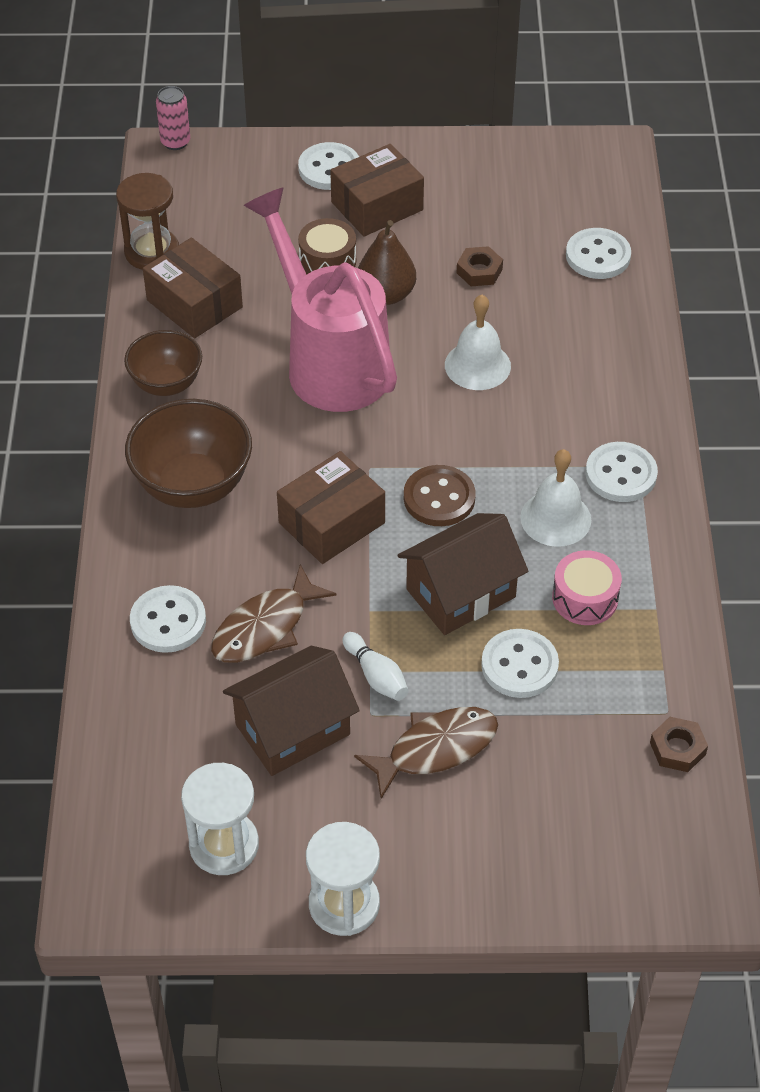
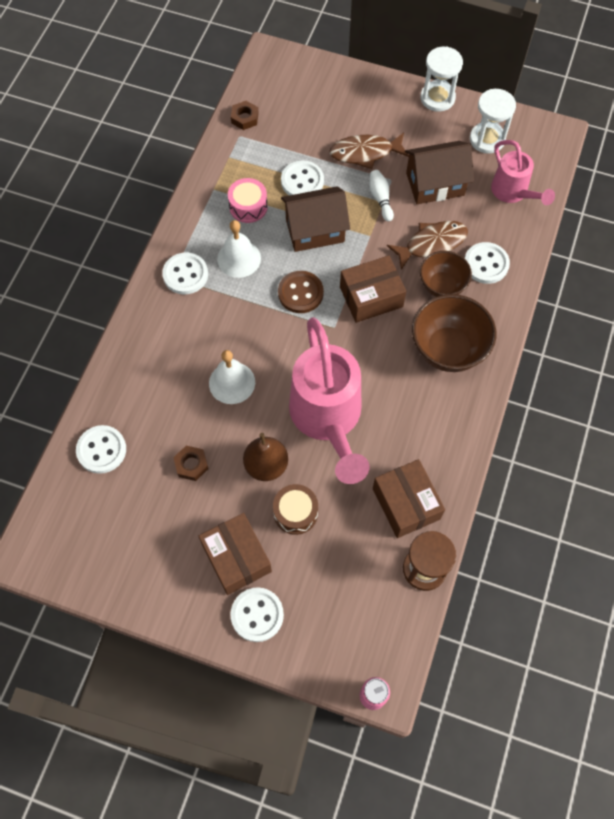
camera: 160 degrees left, 15 degrees up
brown bowl [124,330,202,396] -> brown bowl moved to [420,251,472,297]
brown box [330,144,424,237] -> brown box turned 75 degrees clockwise [199,513,272,595]
none -> pink watering can [491,140,555,205]

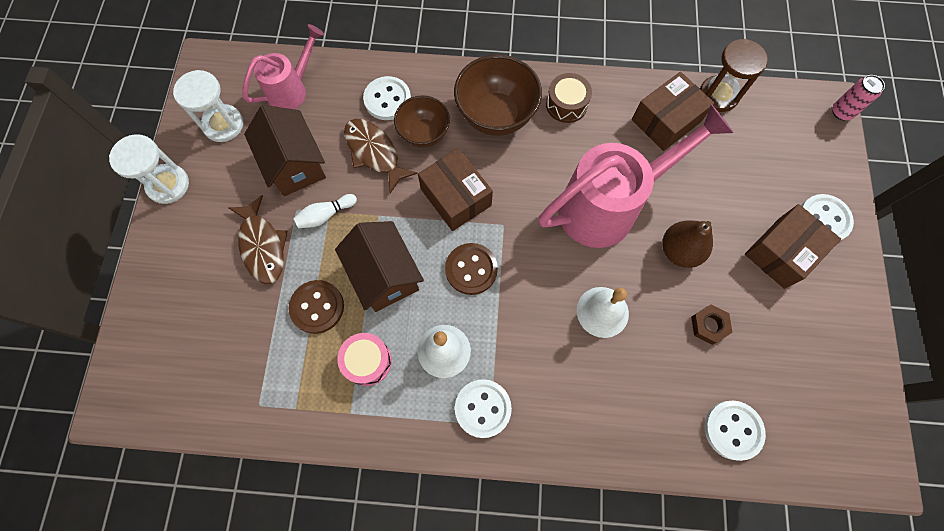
camera: 105 degrees left, 5 degrees up
brown nut [231,101,259,130] -> none
brown drum [273,484,318,535] -> brown drum moved to [546,73,592,123]
white button [281,161,324,195] -> brown button [288,280,344,334]

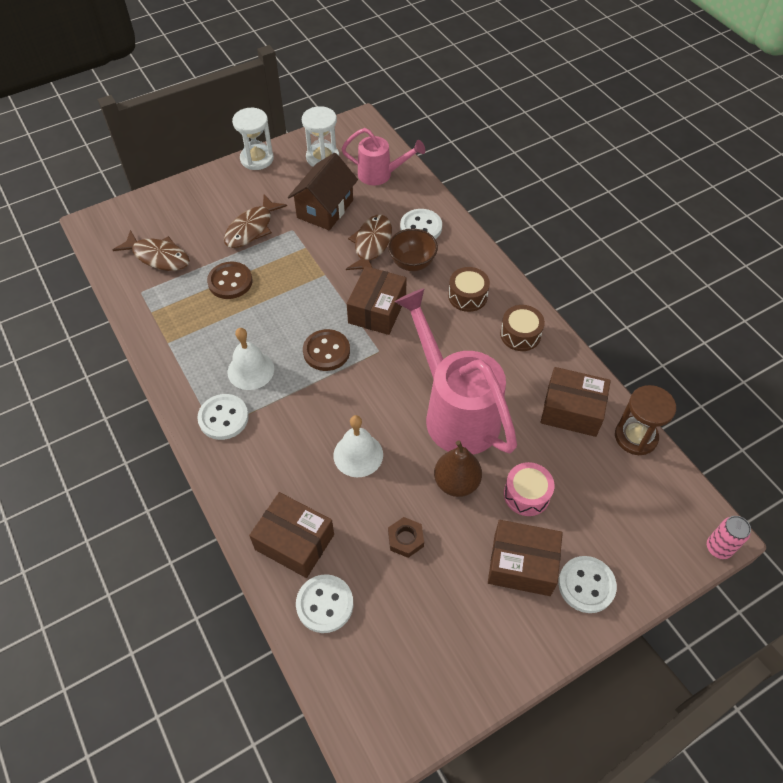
camera: 55 degrees right, 15 degrees down
white bowling pin [293,194,357,228] -> none
brown house [335,221,424,312] -> none
pink drum [337,333,392,386] -> pink drum moved to [504,462,554,516]
brown bowl [454,55,542,136] -> brown drum [448,267,490,312]
pink watering can [538,104,734,248] -> pink watering can turned 150 degrees counterclockwise [395,288,517,455]
none -> brown fish [113,230,190,271]
none -> brown box [249,492,334,578]

